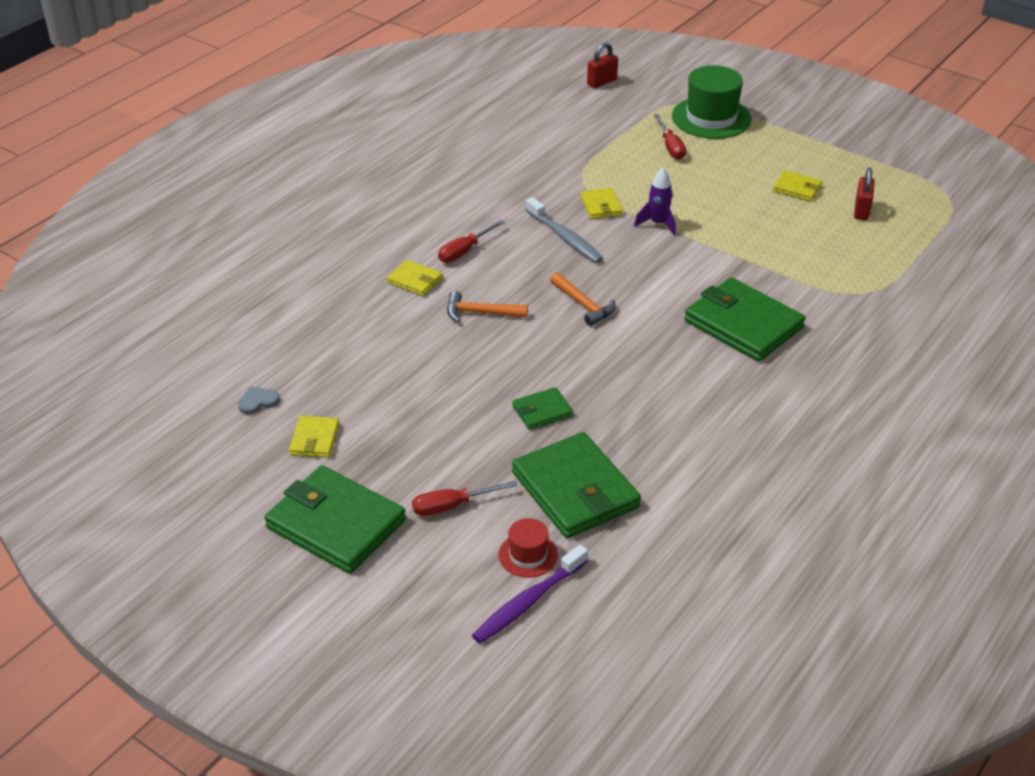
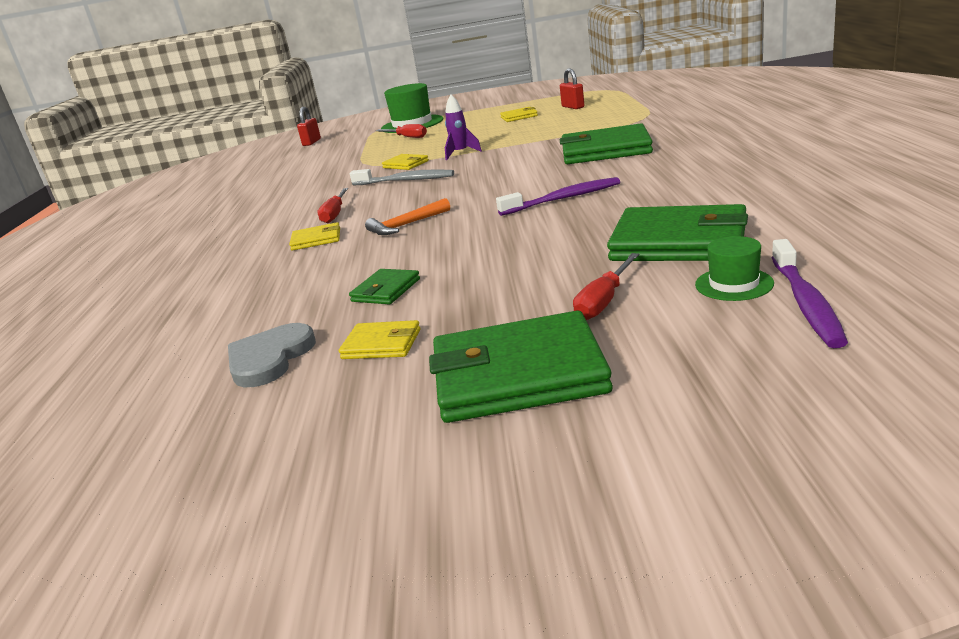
camera: 35 degrees left, 15 degrees down
grey heart [238,386,280,415] -> grey heart [228,323,316,387], size x1.76
yellow wallet [289,416,340,458] -> yellow wallet turned 45 degrees counterclockwise [339,320,420,359]
red hat [498,518,558,578] -> green hat [695,236,774,301]
green wallet [512,387,573,430] -> green wallet moved to [349,269,420,304]
orange hammer [550,272,616,326] -> none
none -> purple toothbrush [496,177,620,216]

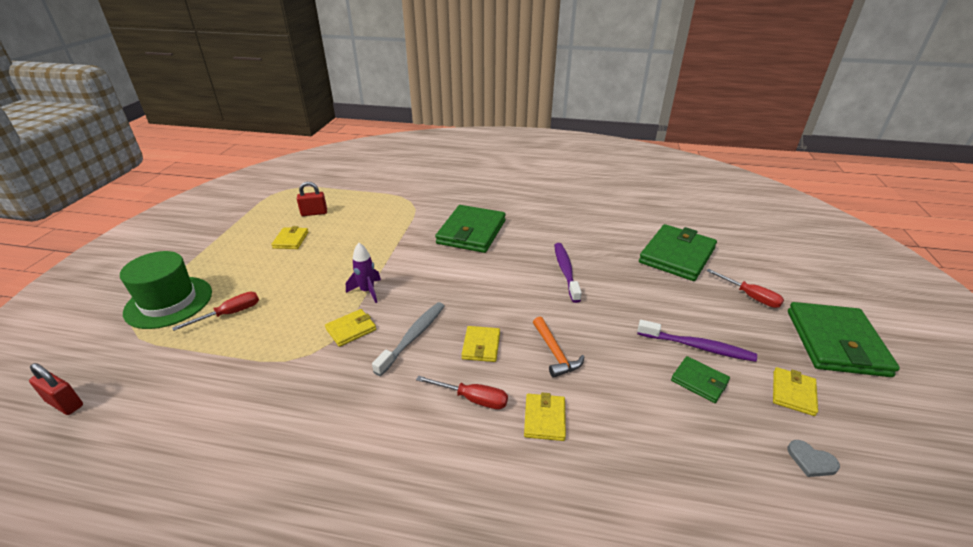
camera: 80 degrees left, 10 degrees up
grey heart [228,323,316,387] -> grey heart [787,440,840,477], size x0.57
green hat [695,236,774,301] -> none
purple toothbrush [772,239,848,348] -> purple toothbrush moved to [637,320,757,362]
none -> yellow wallet [461,326,500,362]

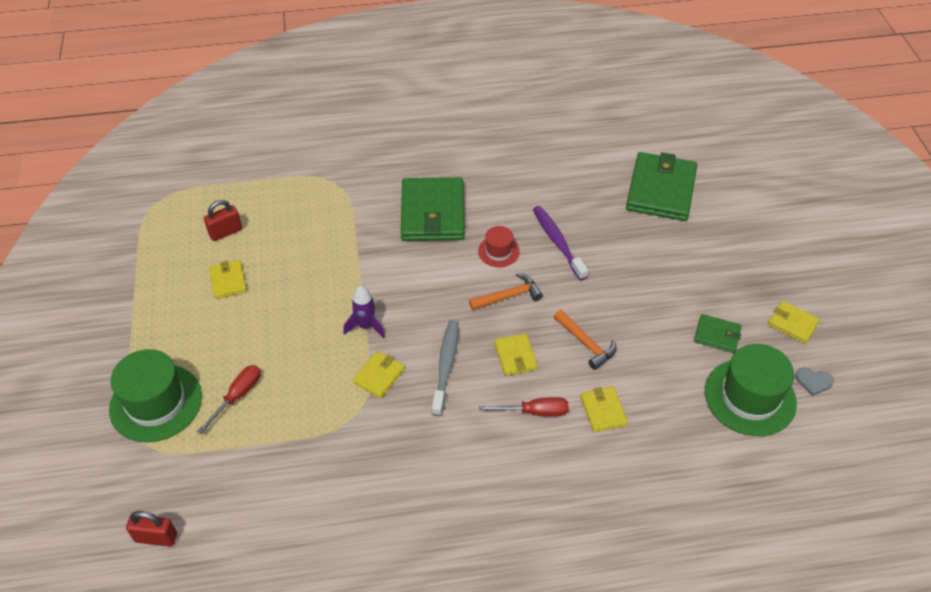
camera: 20 degrees left, 15 degrees up
purple toothbrush [637,320,757,362] -> none
red screwdriver [706,269,784,308] -> none
yellow wallet [773,367,818,416] -> yellow wallet turned 60 degrees counterclockwise [768,301,820,344]
green wallet [788,302,900,377] -> none
none -> orange hammer [469,273,543,310]
none -> red hat [478,226,520,267]
none -> green hat [705,344,797,436]

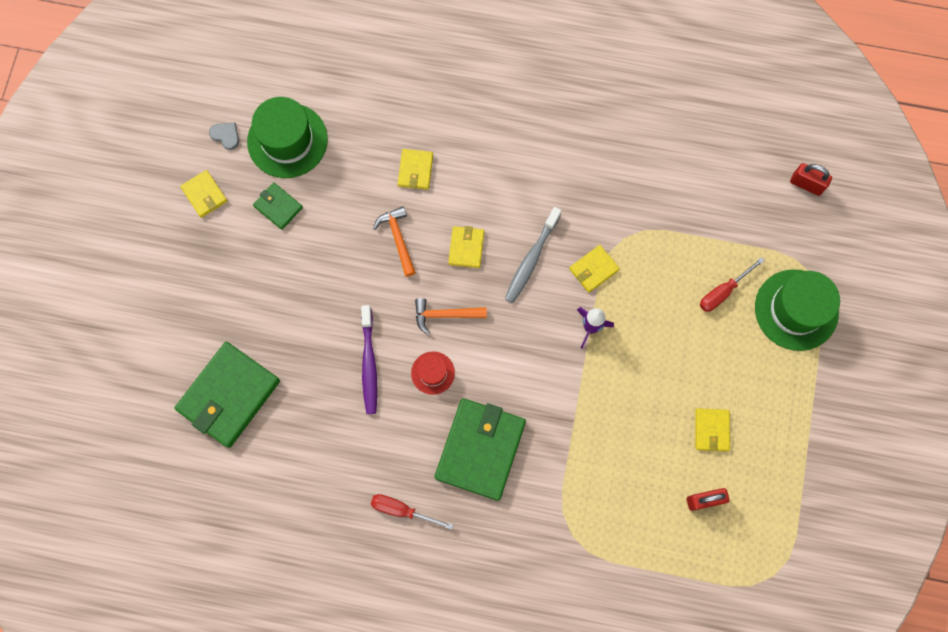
camera: 160 degrees left, 25 degrees up
red screwdriver [479,397,569,416] -> red screwdriver moved to [371,494,453,530]

